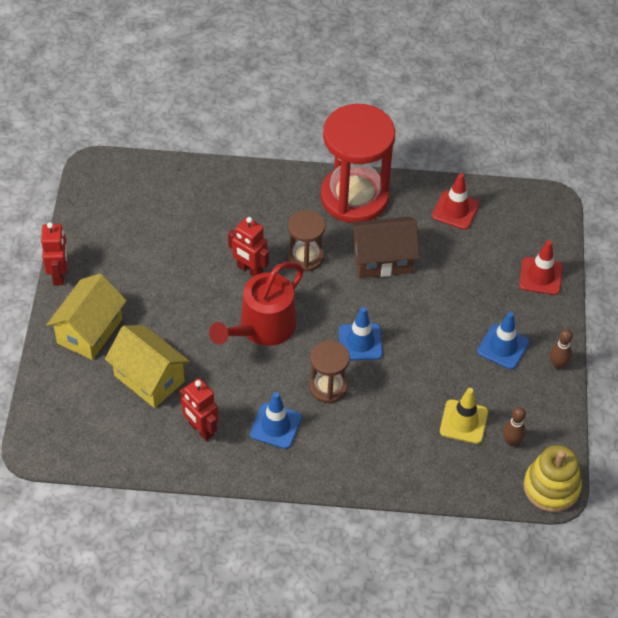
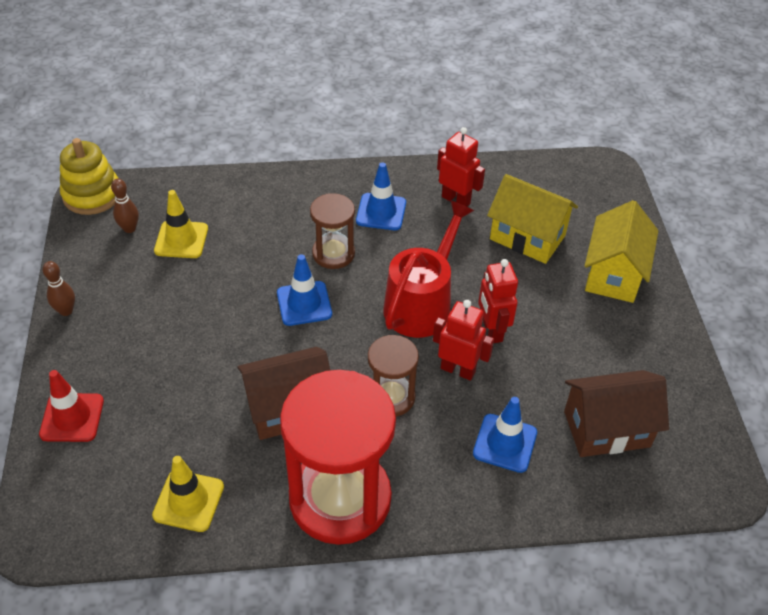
camera: 170 degrees right, 5 degrees down
red robot [41,222,68,285] -> red robot moved to [478,259,518,343]
red traffic cone [432,173,479,230] -> yellow traffic cone [152,456,224,532]
blue traffic cone [477,312,529,369] -> blue traffic cone moved to [473,397,537,473]
none -> brown house [564,370,669,457]

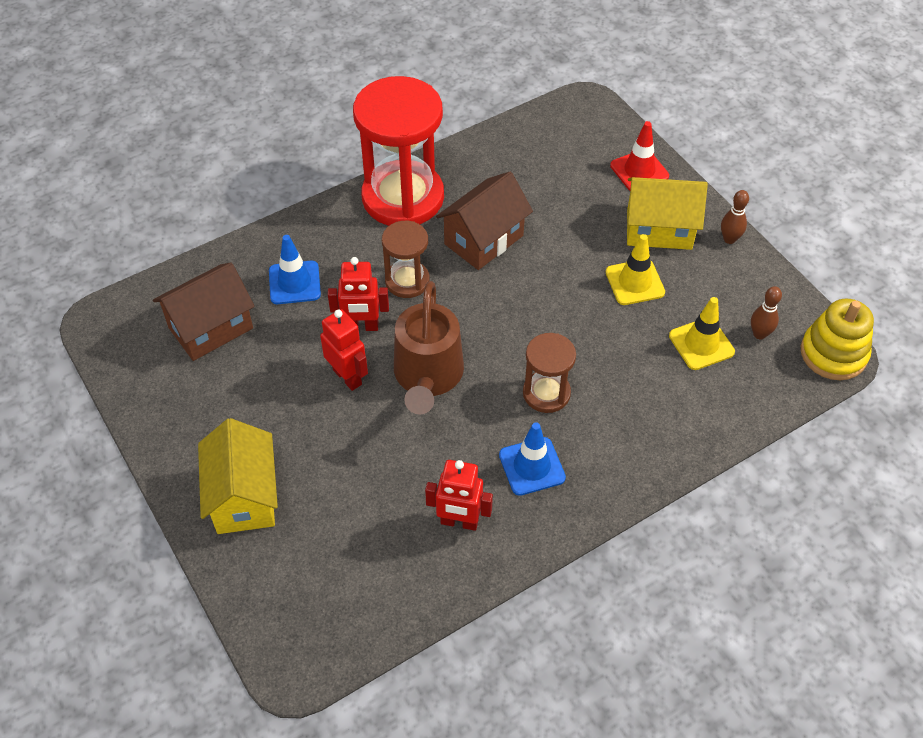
camera: 155 degrees right, 5 degrees up
yellow traffic cone [152,456,224,532] -> yellow traffic cone moved to [606,234,665,305]
blue traffic cone [277,254,332,326] -> none
red watering can [383,200,474,338] -> brown watering can [394,281,464,415]
yellow house [487,174,578,264] -> yellow house moved to [627,177,708,250]

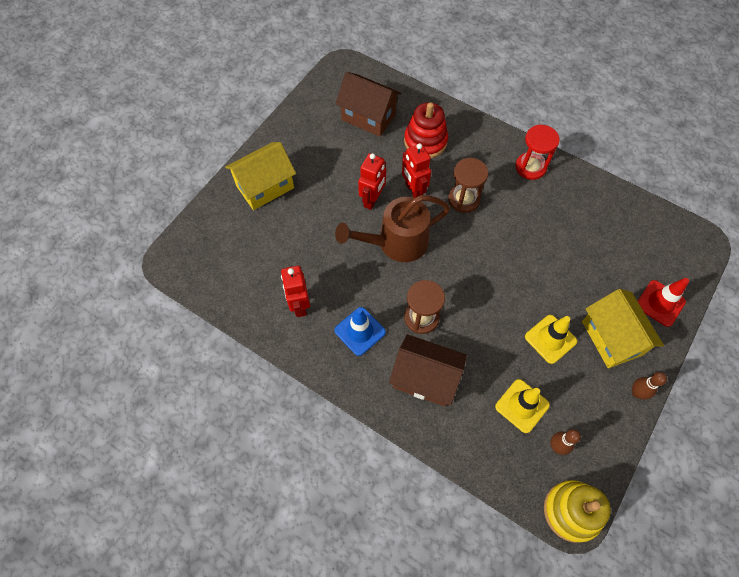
camera: 65 degrees right, 10 degrees up
blue traffic cone [269,235,321,304] -> red stacking toy [404,102,448,158]
red hourglass [353,76,444,226] -> red hourglass [516,125,560,180], size x0.51
brown house [436,172,533,270] -> brown house moved to [389,334,467,406]

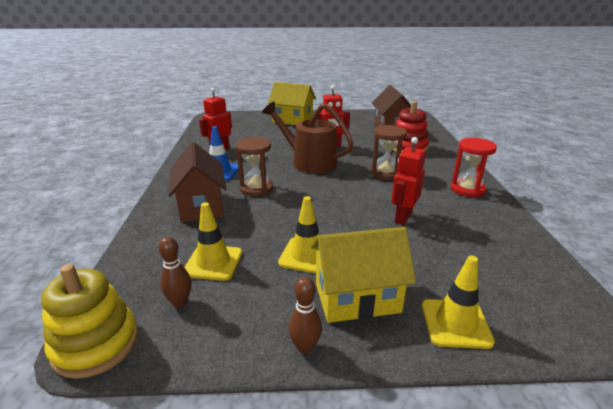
camera: 55 degrees right, 35 degrees down
red robot [402,143,431,198] -> red robot moved to [391,137,426,225]
yellow house [582,289,664,368] -> yellow house turned 45 degrees clockwise [311,227,416,323]
red traffic cone [638,278,689,327] -> yellow traffic cone [422,255,495,349]

